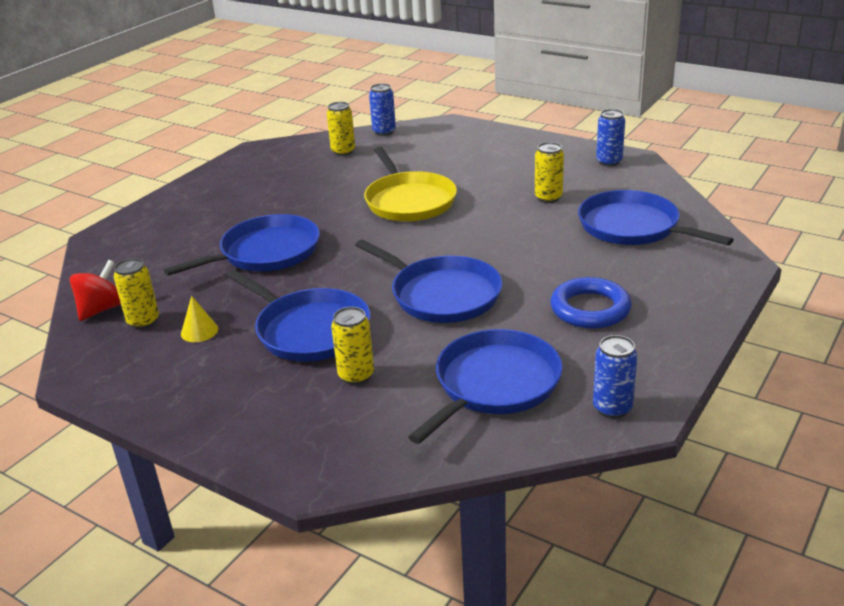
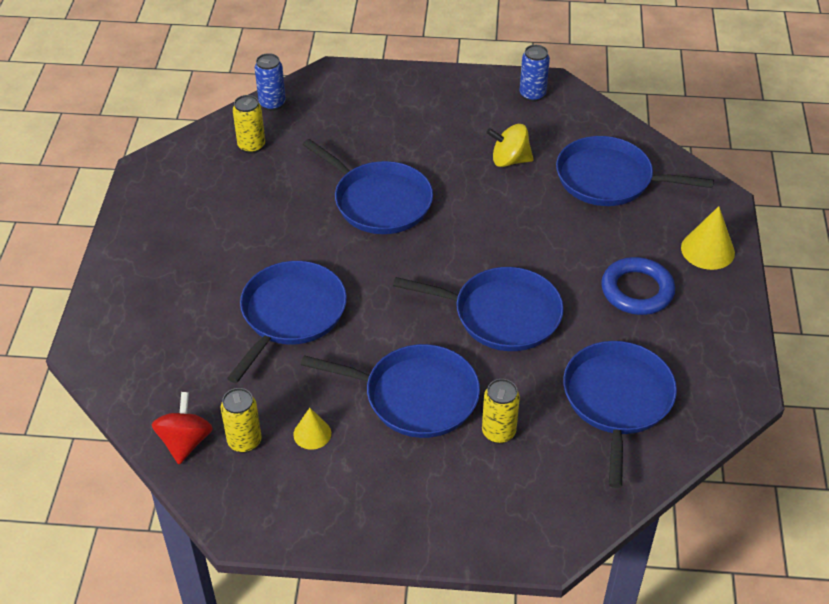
camera: 30 degrees left, 15 degrees up
yellow pan [364,147,457,221] -> blue pan [303,139,433,234]
yellow can [535,142,564,203] -> yellow spinning top [486,124,534,167]
blue can [593,335,637,419] -> none
none -> yellow cone [681,206,735,270]

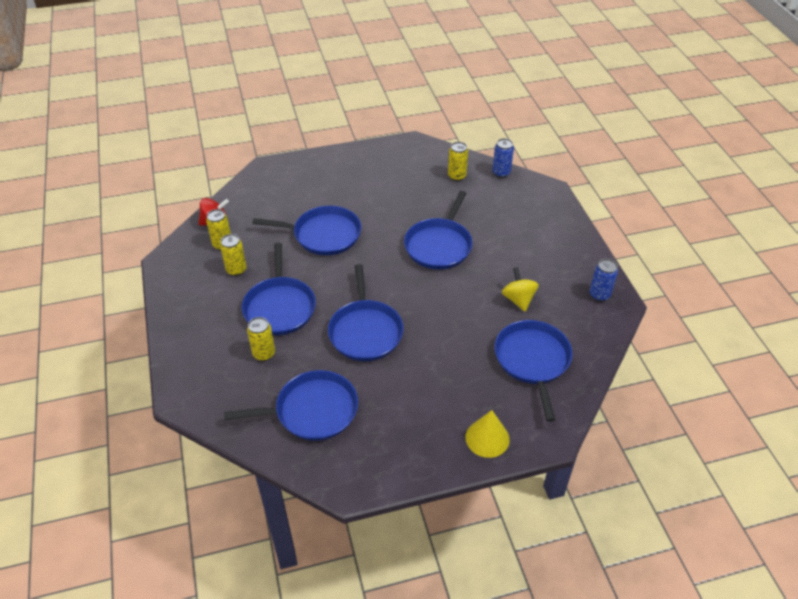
camera: 70 degrees right, 0 degrees up
yellow cone [293,408,331,450] -> yellow can [220,234,247,276]
blue ring [601,257,675,315] -> none

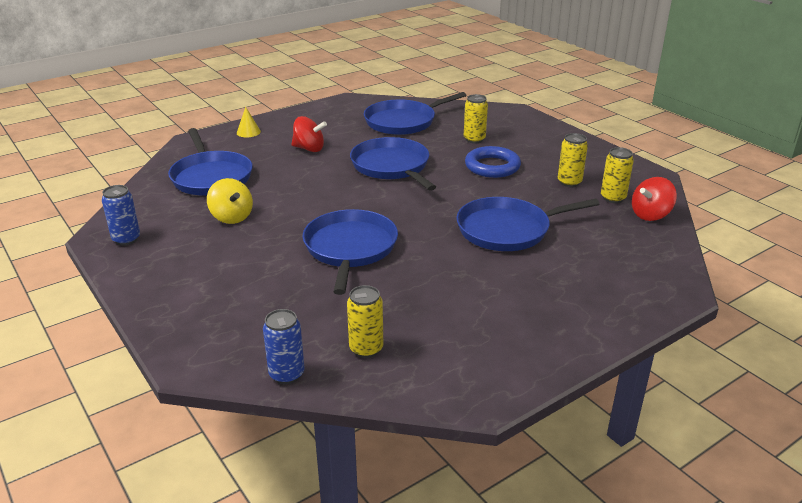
camera: 160 degrees right, 15 degrees down
blue pan [242,243,316,335] -> blue ring [465,146,521,178]
yellow cone [466,410,510,458] -> yellow cone [237,107,261,137], size x0.63
none -> red spinning top [291,116,327,152]

